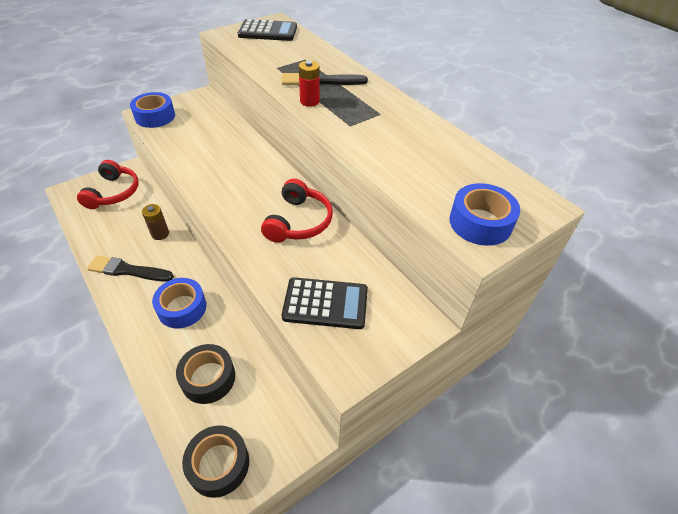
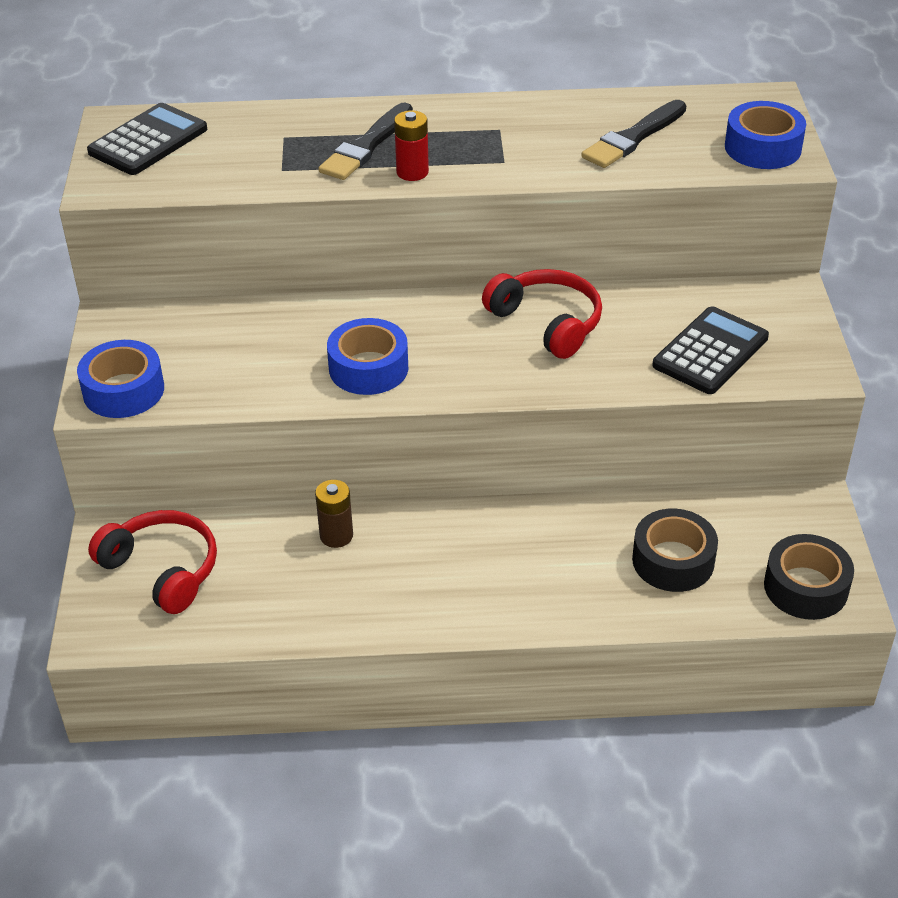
camera: 55 degrees left, 5 degrees down
black brush [87,256,174,282] -> black brush moved to [581,100,686,168]
blue tape [152,278,207,328] -> blue tape moved to [327,318,408,395]

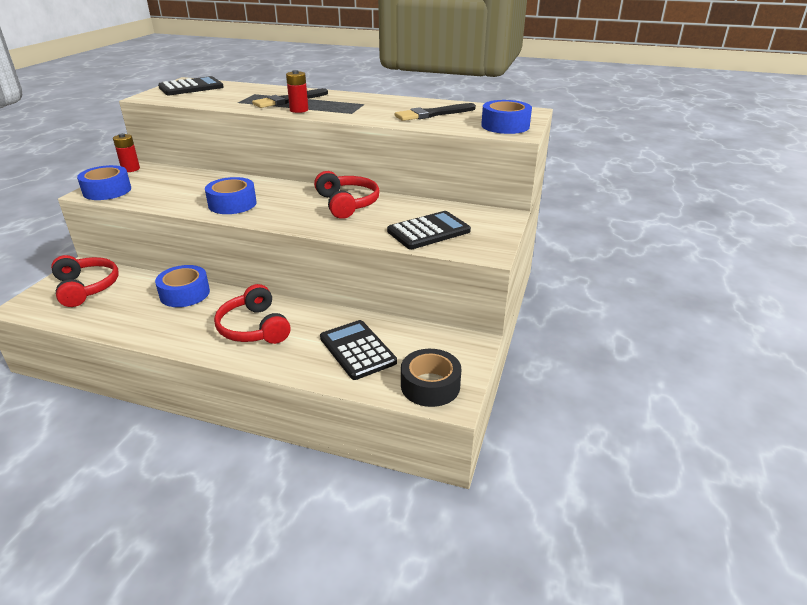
camera: 20 degrees right, 10 degrees down
brown battery [315,480,353,548] -> blue tape [155,265,210,307]
black tape [632,509,718,592] -> black calculator [320,320,397,380]
none -> red battery [113,133,140,172]
none -> red headphones [214,284,291,344]

